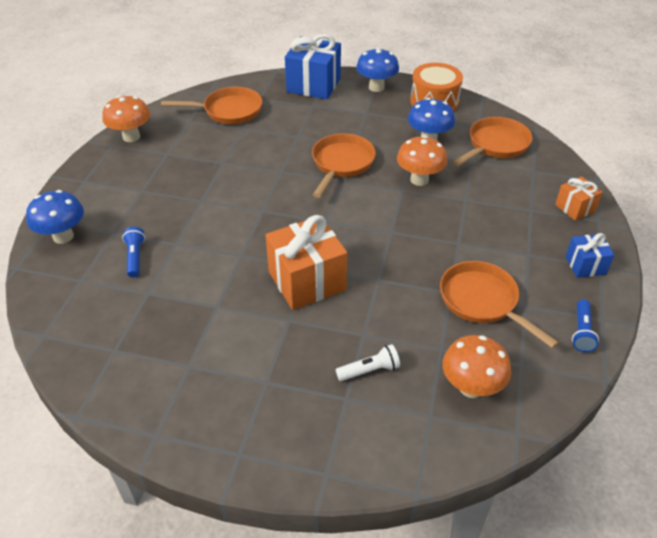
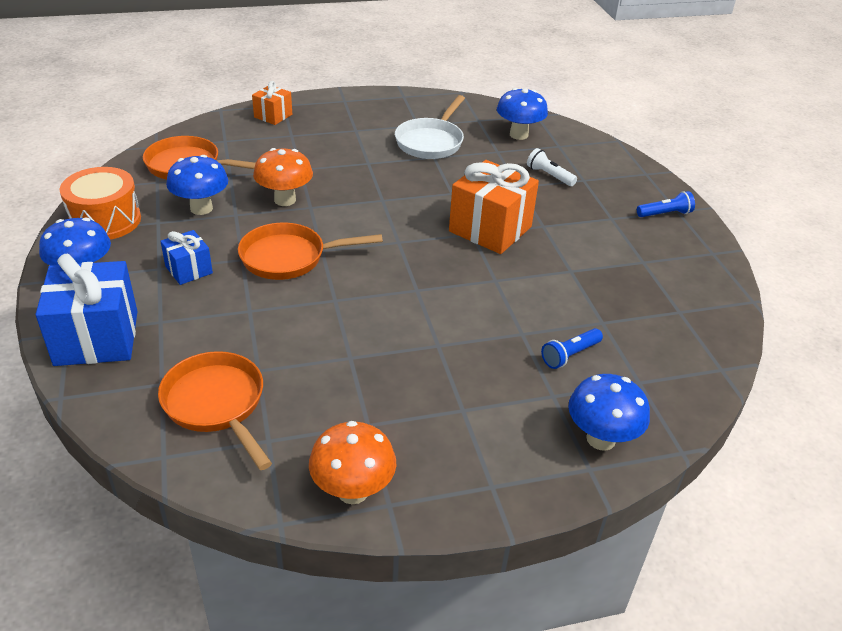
camera: 120 degrees left, 5 degrees down
orange pan [440,261,559,349] -> white pan [395,95,465,159]
orange mushroom [442,335,511,398] -> blue mushroom [497,88,548,140]
blue gift [565,233,614,278] -> blue gift moved to [160,230,213,285]
blue flashlight [572,299,599,352] -> blue flashlight moved to [637,191,695,217]

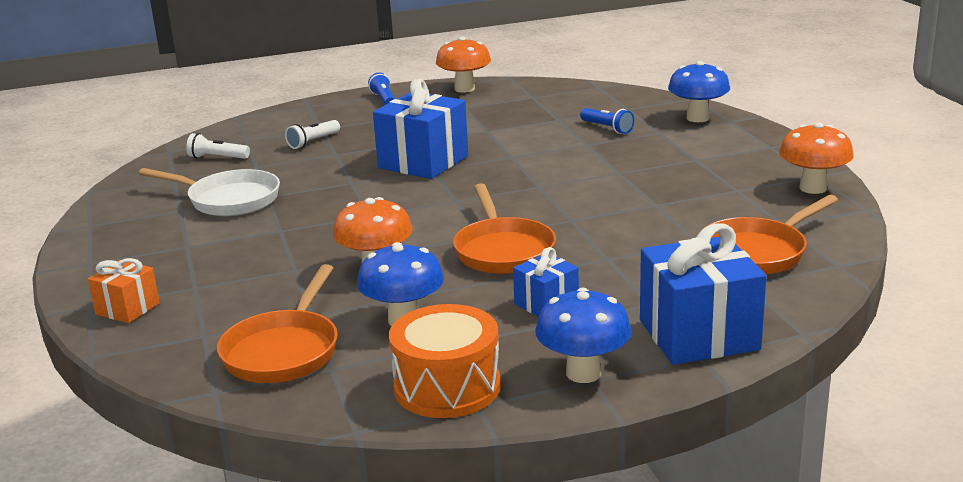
camera: 90 degrees left, 15 degrees down
orange gift [449,160,539,254] -> blue gift [373,79,468,179]
blue mushroom [497,88,548,140] -> white flashlight [186,133,250,159]
none -> orange mushroom [436,36,491,93]

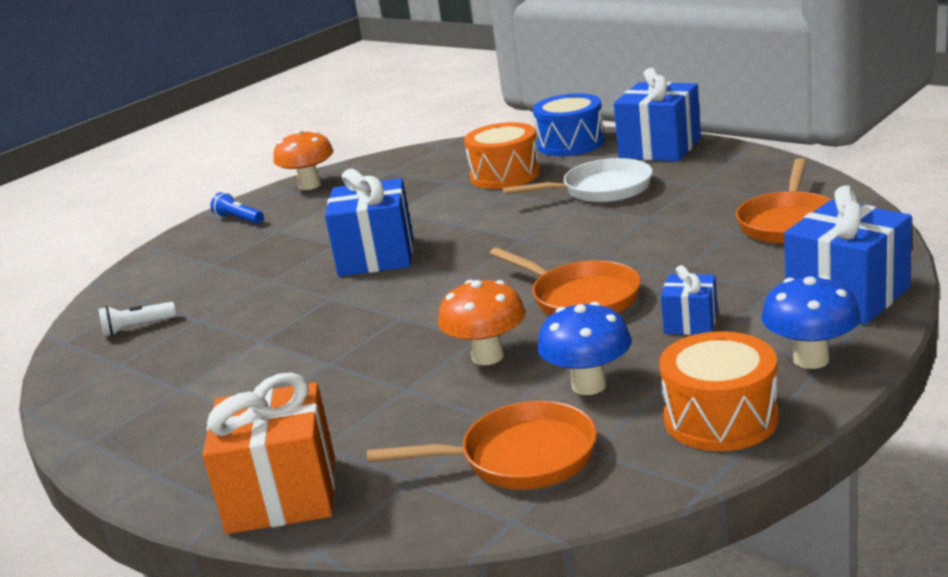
camera: 30 degrees left, 0 degrees up
orange gift [87,258,160,323] -> orange gift [202,372,335,534], size x1.87
white pan [139,168,280,216] -> white pan moved to [502,158,653,203]
orange pan [217,264,338,383] -> orange pan turned 75 degrees counterclockwise [367,401,597,489]
white flashlight [285,120,340,149] -> none
blue flashlight [580,108,634,134] -> orange drum [464,122,540,189]
blue mushroom [668,61,730,122] -> blue drum [533,93,605,156]
orange mushroom [779,122,854,194] -> none
none -> blue gift [614,68,701,162]

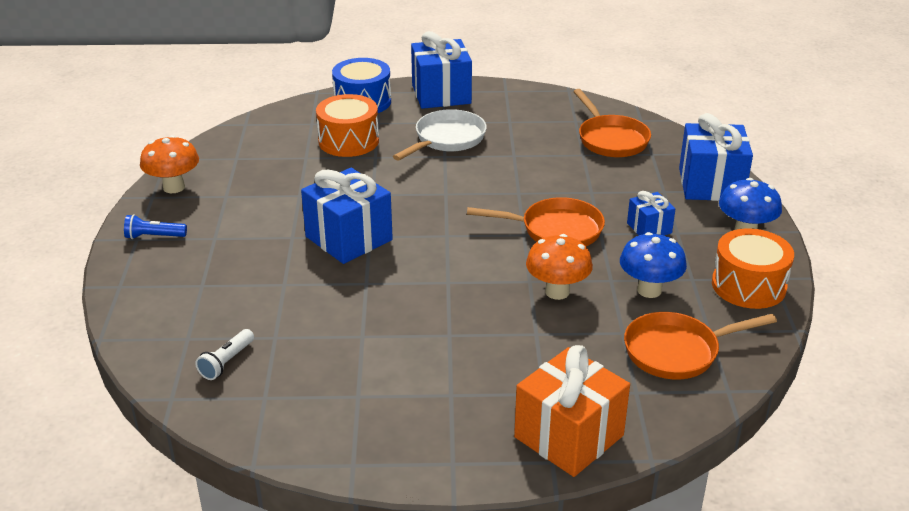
camera: 45 degrees left, 10 degrees up
orange pan [367,401,597,489] -> orange pan turned 150 degrees counterclockwise [624,312,777,379]

